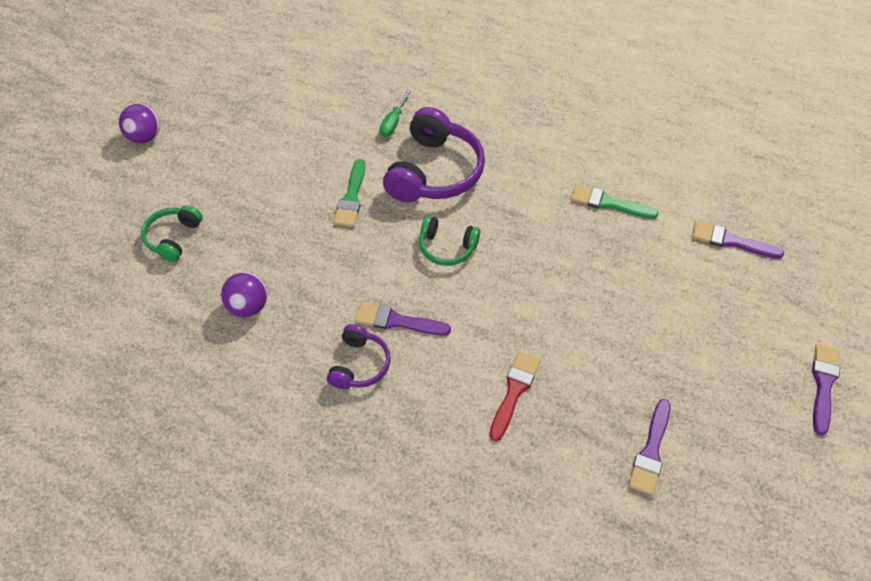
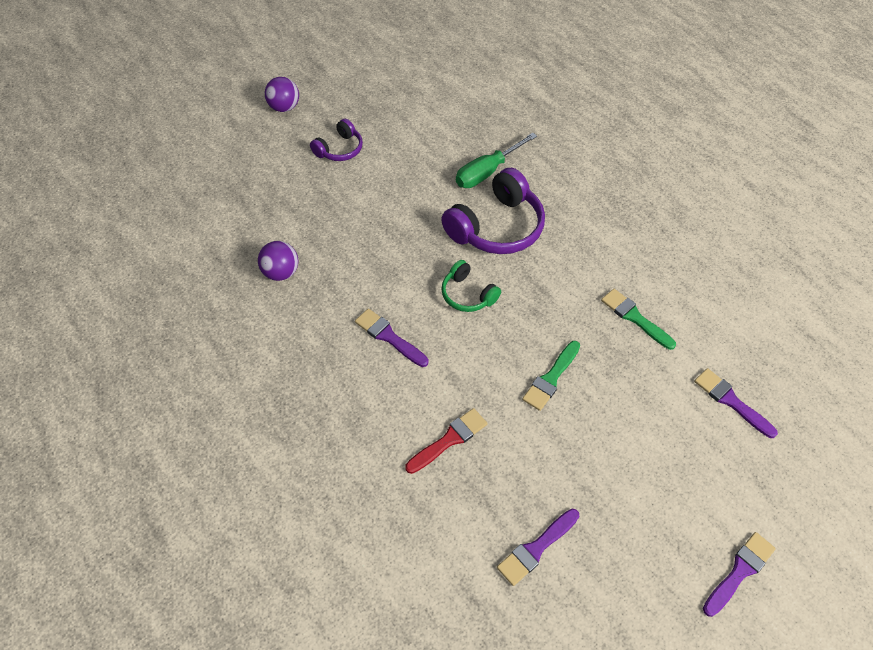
camera: 25 degrees right, 0 degrees up
green headphones [141,205,203,262] -> none
purple headphones [327,324,391,389] -> purple headphones moved to [310,119,363,161]
green brush [334,159,365,227] -> green brush moved to [522,341,580,411]
green screwdriver [379,89,412,137] -> green screwdriver [456,133,537,188], size x1.66

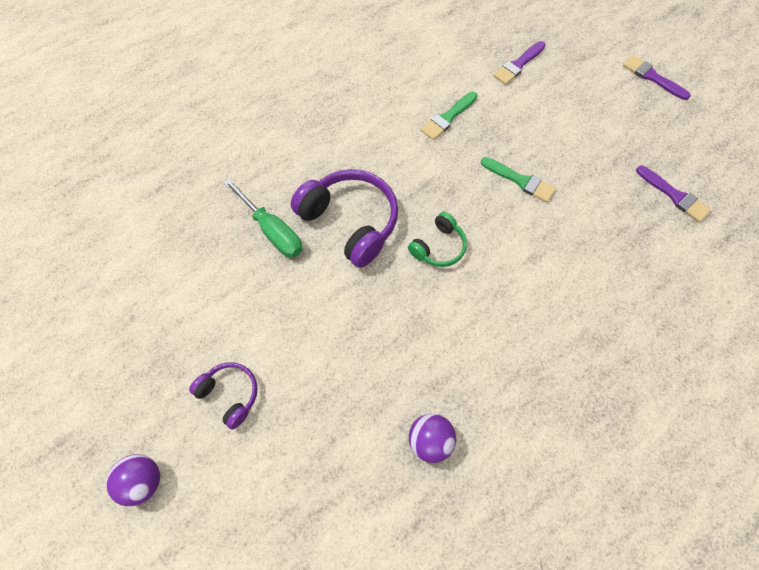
camera: 90 degrees left, 10 degrees up
purple brush [355,308,428,367] -> none
red brush [405,408,488,474] -> none

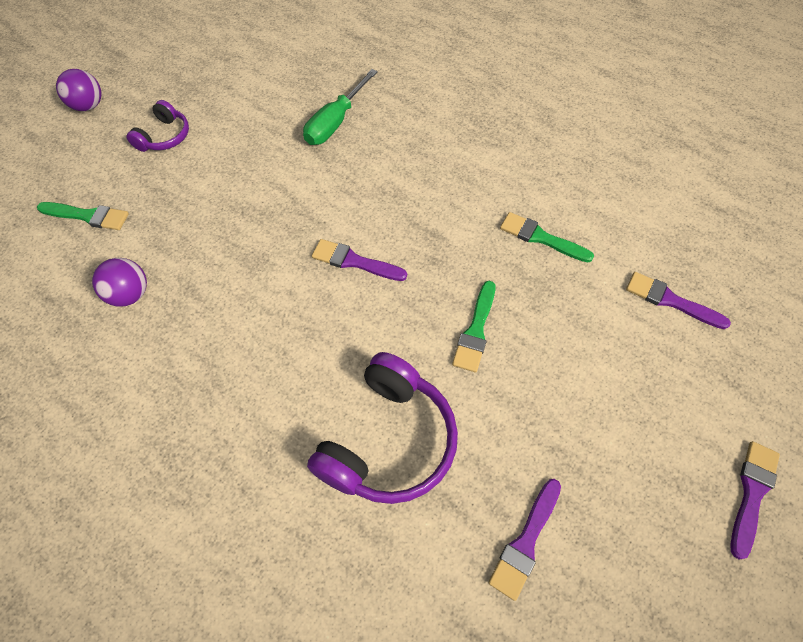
camera: 75 degrees right, 5 degrees down
purple headphones [291,169,398,268] -> purple headphones moved to [307,352,458,504]
green headphones [408,212,467,267] -> purple brush [312,239,407,281]
none -> green brush [37,202,129,230]

